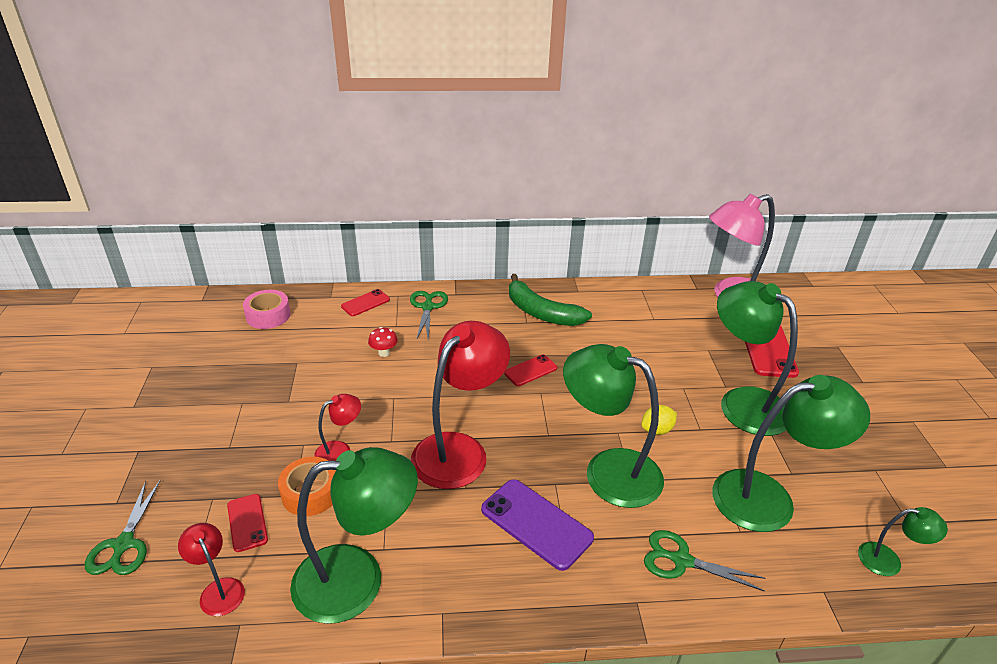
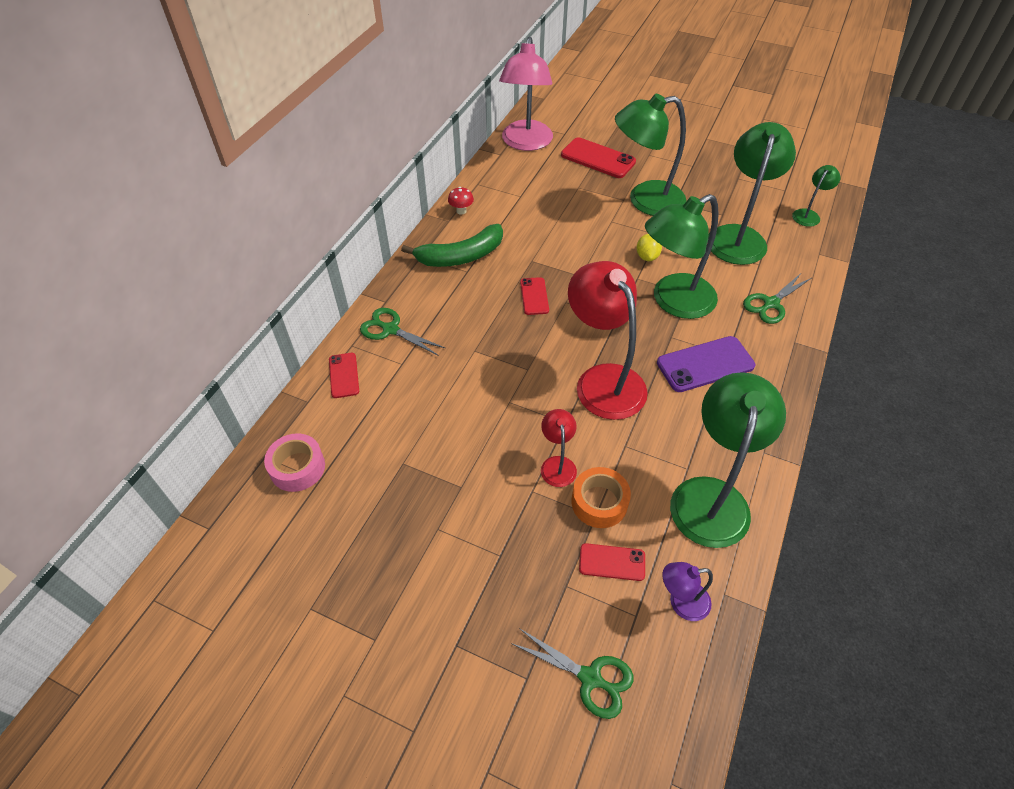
camera: 60 degrees left, 15 degrees up
red lamp [178,523,245,616] -> purple lamp [663,562,713,621]
red mushroom [368,327,398,357] -> red mushroom moved to [448,187,474,215]

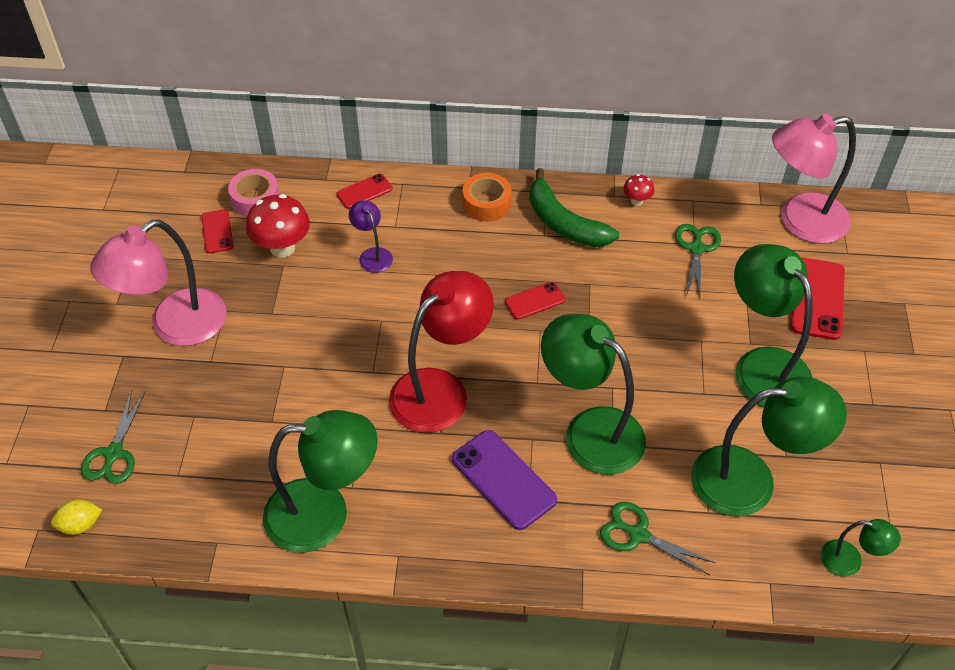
camera: 70 degrees right, 0 degrees up
green scissors [360,308,445,355] -> green scissors moved to [675,224,721,297]
red lamp [541,409,577,487] -> none
orange tape [572,467,631,528] -> orange tape moved to [462,173,512,222]
red phone [579,543,645,581] -> red phone moved to [201,209,233,253]
yellow lemon [637,234,662,261] -> yellow lemon moved to [51,499,102,535]
purple lamp [663,562,713,621] -> purple lamp moved to [349,200,393,273]
none -> pink lamp [90,220,227,346]
none -> red mushroom [246,194,310,258]

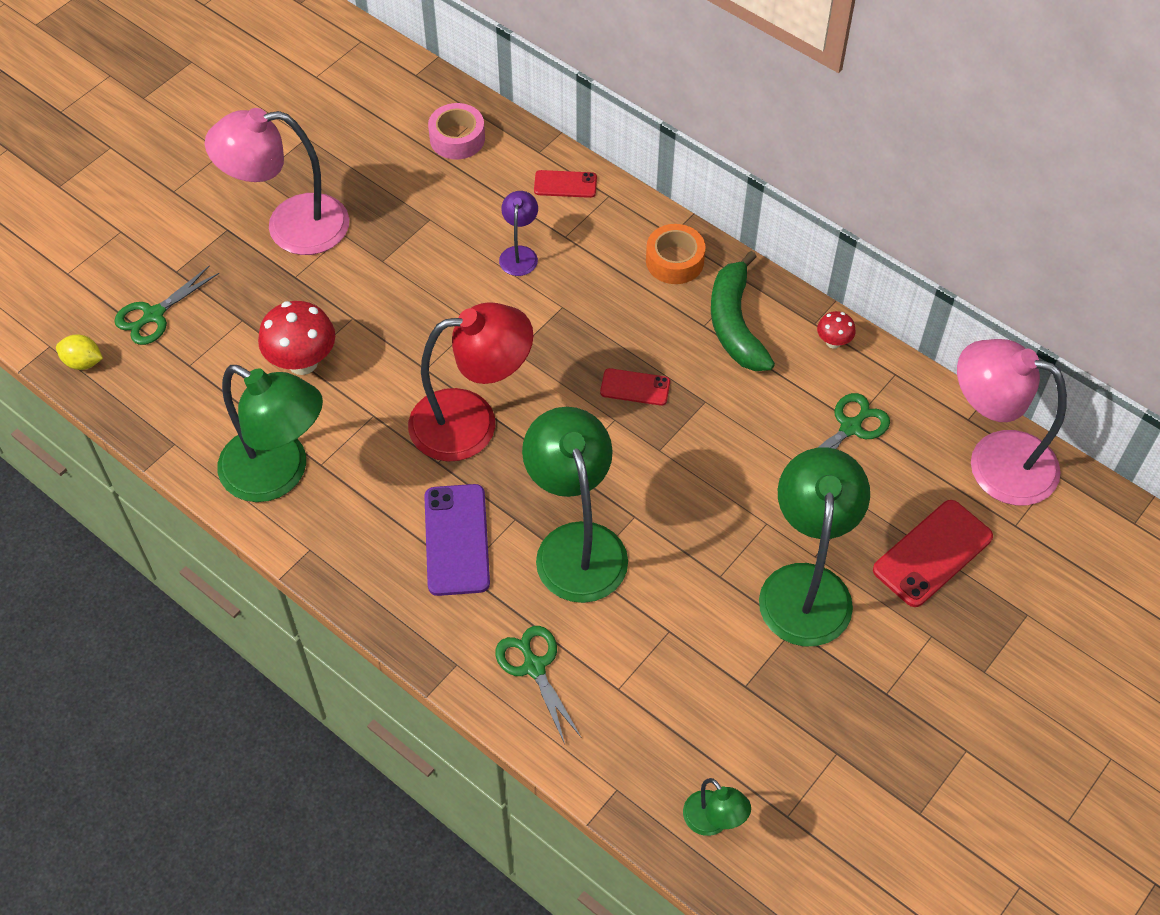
camera: 35 degrees right, 5 degrees up
red phone [201,209,233,253] -> none
red mushroom [246,194,310,258] -> red mushroom moved to [258,301,335,375]
green lamp [691,376,847,517] -> none

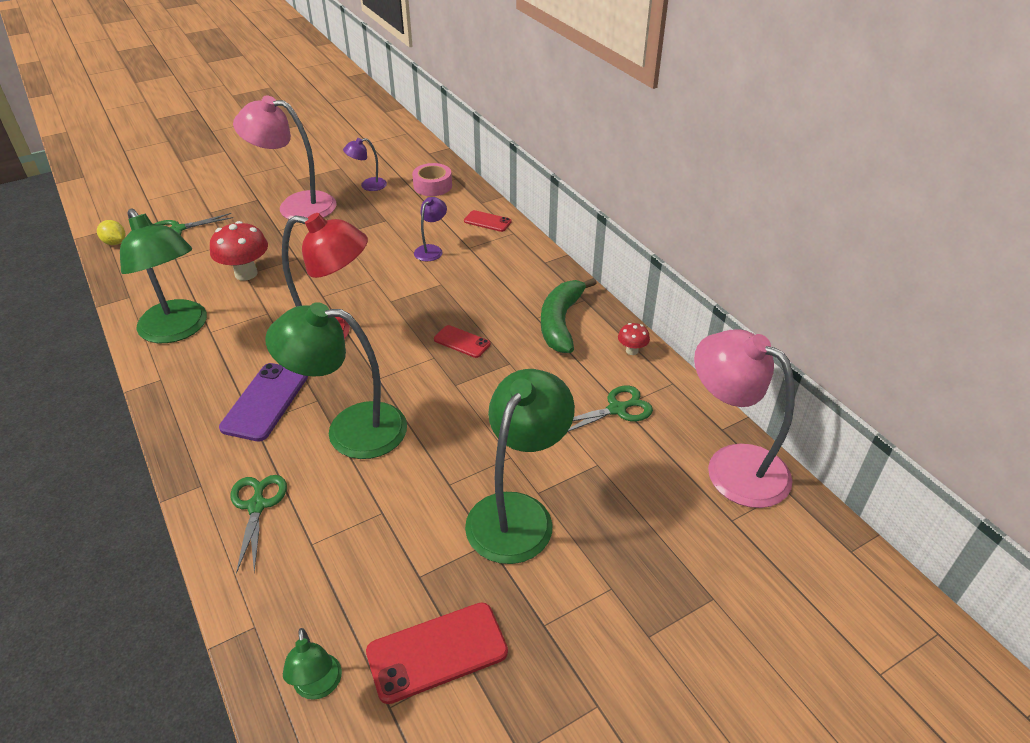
camera: 20 degrees right, 15 degrees down
green lamp [522,407,628,603] -> green lamp turned 90 degrees counterclockwise [265,302,407,459]
orange tape [646,224,706,284] -> none
red phone [873,500,993,607] -> red phone moved to [366,602,508,704]
none -> purple lamp [343,138,387,191]

